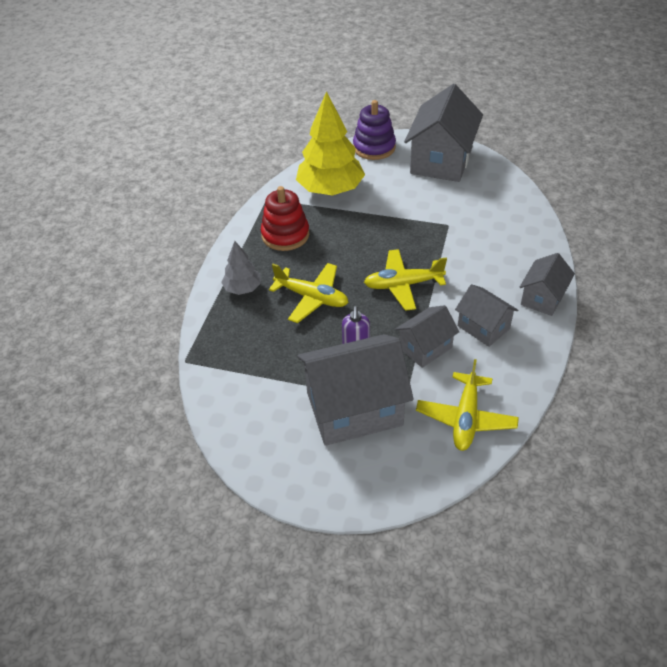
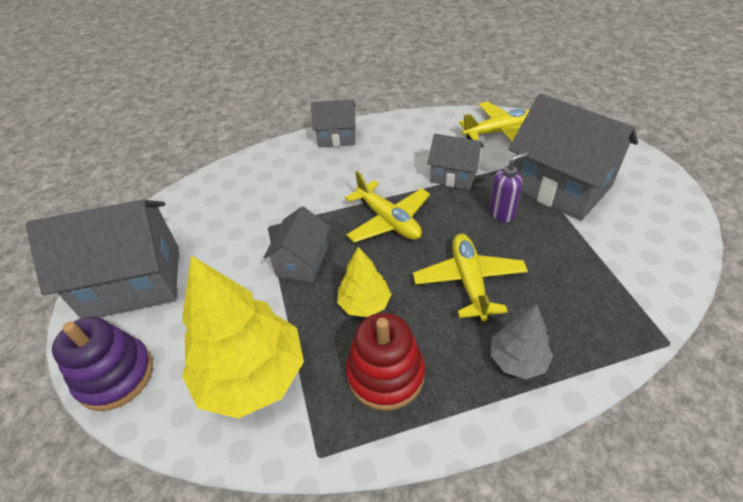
camera: 120 degrees left, 0 degrees up
grey house [455,284,518,347] -> grey house moved to [263,206,330,283]
none -> yellow tree [337,247,391,317]

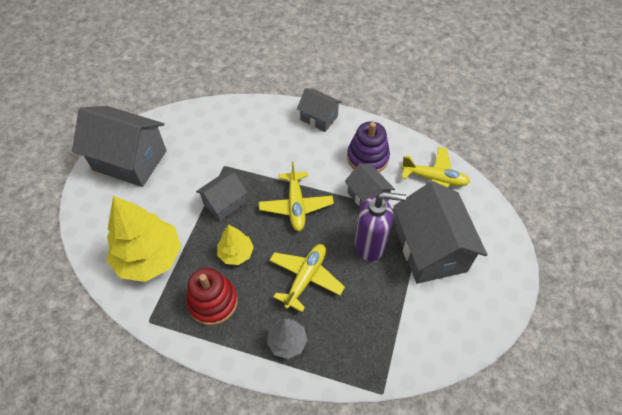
camera: 30 degrees right, 10 degrees up
purple stacking toy [52,316,153,411] -> purple stacking toy moved to [347,122,390,172]
purple soap dispenser [489,152,528,222] -> purple soap dispenser [355,192,406,261], size x1.72

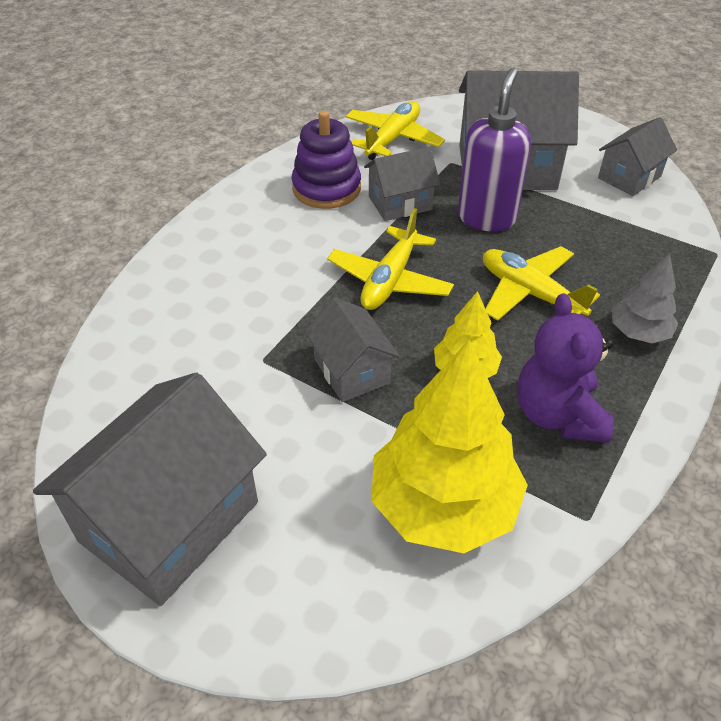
camera: 75 degrees left, 10 degrees down
red stacking toy [186,268,238,325] -> purple teddy bear [517,293,614,443]
yellow plane [259,162,334,231] -> yellow plane turned 105 degrees clockwise [327,208,454,310]
grey house [297,88,342,132] -> grey house moved to [598,117,677,196]

